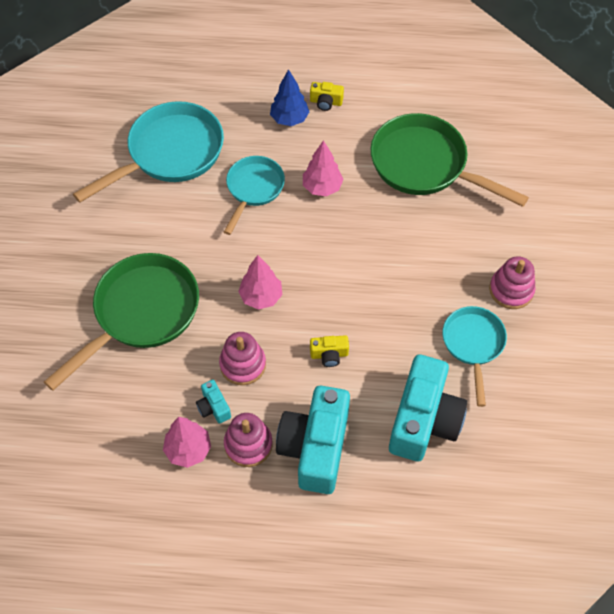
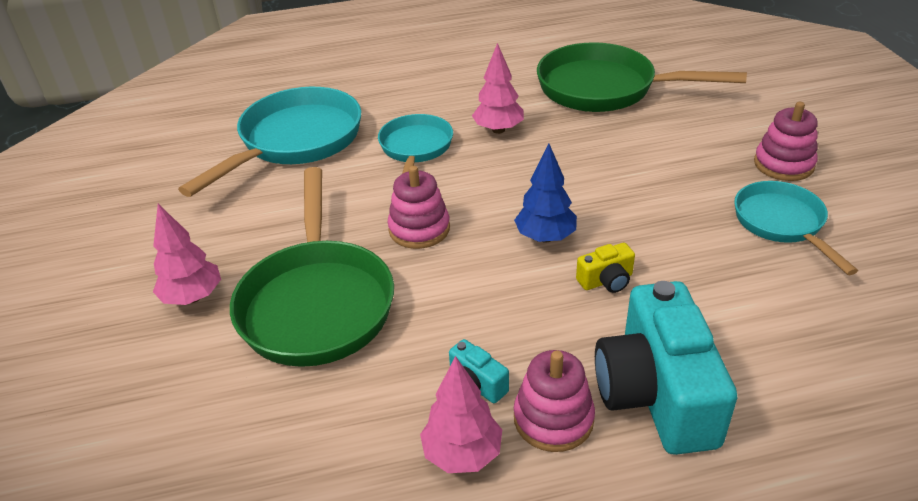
camera: 15 degrees left, 20 degrees down
green pan [44,253,199,391] -> green pan turned 150 degrees clockwise [230,167,394,367]
pink stacking toy [219,332,266,385] -> pink stacking toy moved to [388,166,450,249]
pink tree [238,255,282,310] -> pink tree moved to [153,204,221,305]
blue tree [270,69,309,126] -> blue tree moved to [514,143,577,243]
yellow camera [310,82,344,111] -> none
turquoise camera [389,354,467,462] -> none

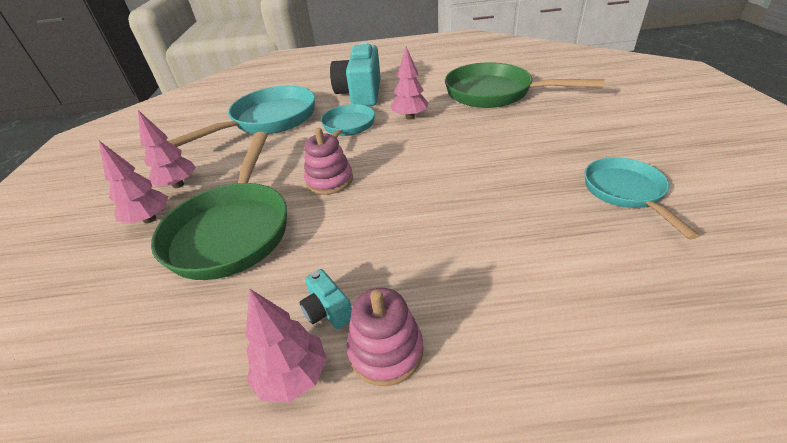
camera: 10 degrees right, 0 degrees up
blue tree [514,143,577,243] -> none
yellow camera [576,243,635,293] -> none
turquoise camera [595,281,737,455] -> turquoise camera moved to [330,42,381,106]
pink stacking toy [754,102,818,181] -> none
none -> pink tree [138,110,196,188]

